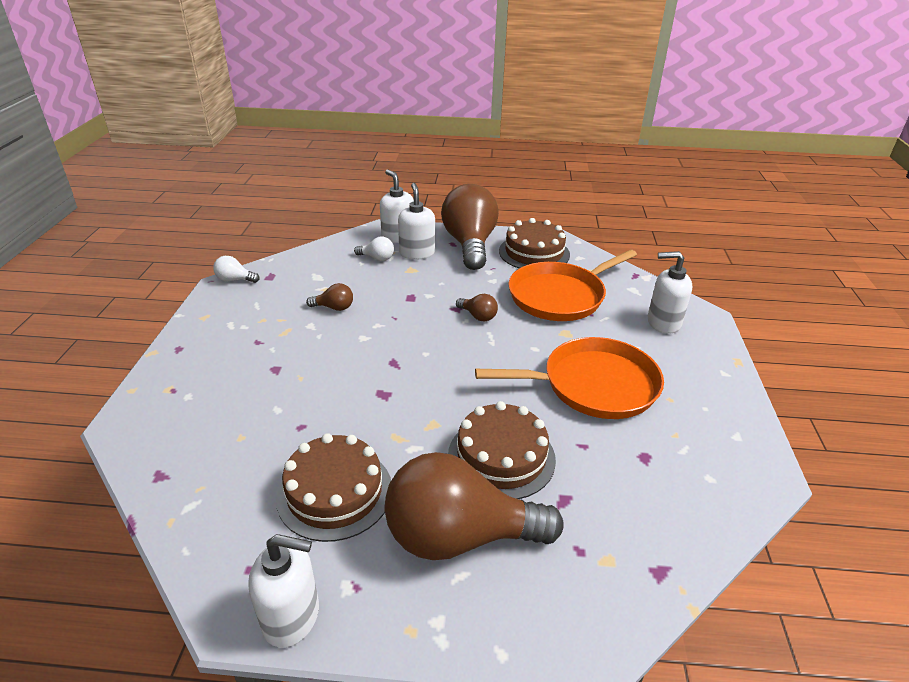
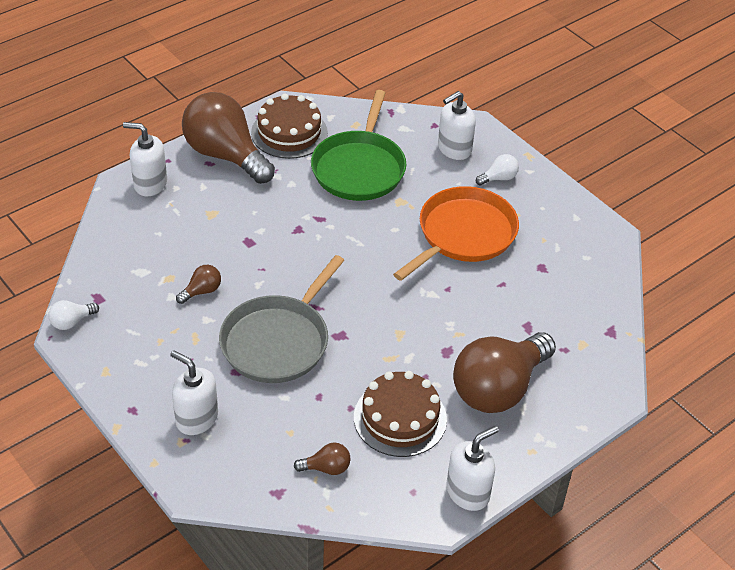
camera: 45 degrees left, 10 degrees up
white light bulb [354,236,394,261] -> white light bulb moved to [476,154,519,186]
white soap dispenser [398,183,435,260] -> white soap dispenser moved to [170,350,218,435]
brown cake [448,401,556,499] -> none
brown light bulb [456,294,498,322] -> brown light bulb moved to [294,443,351,475]
orange pan [508,250,637,321] -> green pan [311,90,406,201]
none -> grey pan [219,255,345,383]

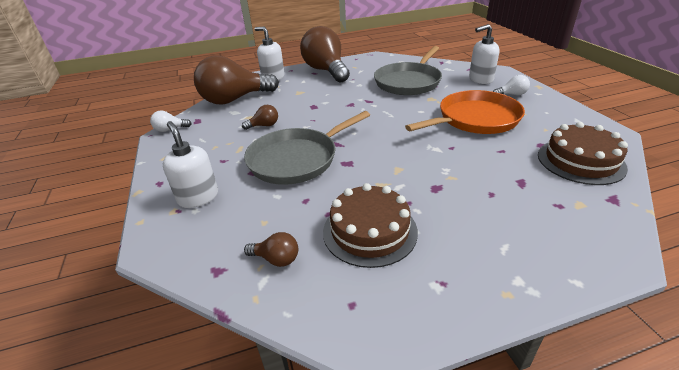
camera: 25 degrees right, 10 degrees down
brown cake [251,94,328,159] -> brown cake moved to [538,122,628,185]
green pan [311,90,406,201] -> grey pan [374,46,442,95]
white soap dispenser [446,426,499,511] -> none
brown light bulb [453,332,556,413] -> brown light bulb moved to [194,55,279,105]

